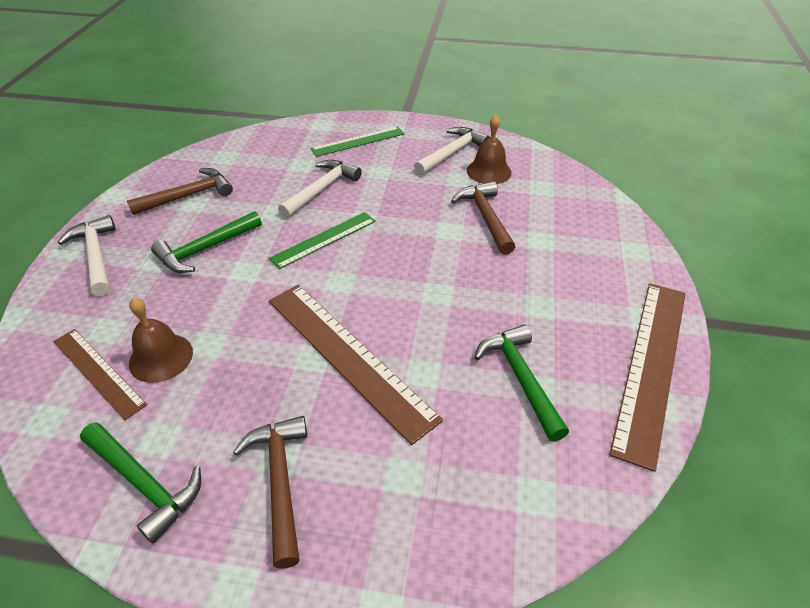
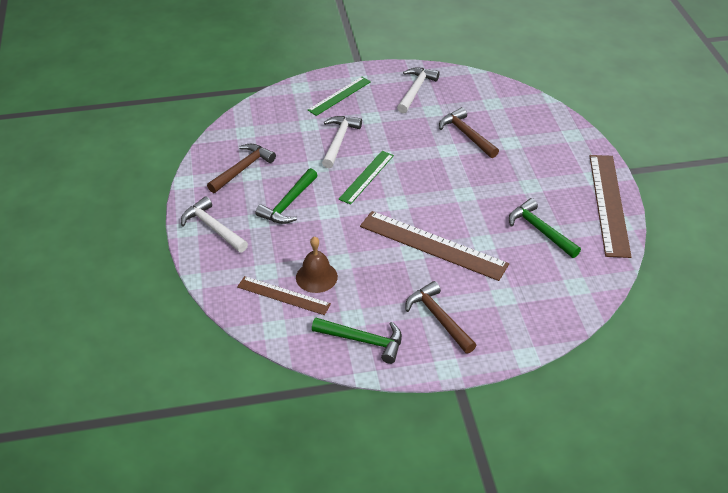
camera: 20 degrees left, 0 degrees up
brown bell [467,115,512,184] -> none

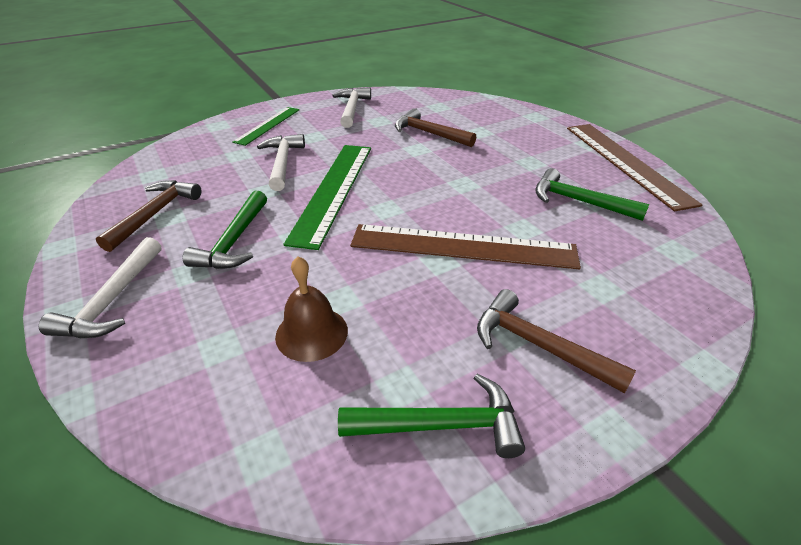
camera: 20 degrees left, 5 degrees down
white hammer [181,197,248,252] -> white hammer turned 105 degrees counterclockwise [39,237,161,338]
brown ruler [237,276,331,315] -> none
green ruler [338,151,394,205] -> green ruler [283,145,371,250], size x1.68

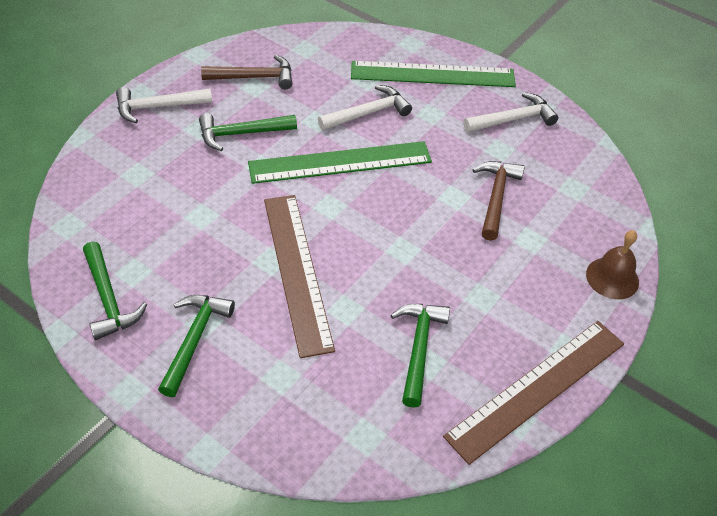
camera: 65 degrees right, 10 degrees up
green ruler [232,107,299,146] -> green ruler [351,61,516,87], size x1.68
brown bell [275,256,348,362] -> brown bell moved to [586,230,639,299]
brown hammer [477,289,636,393] -> green hammer [158,295,235,397]

